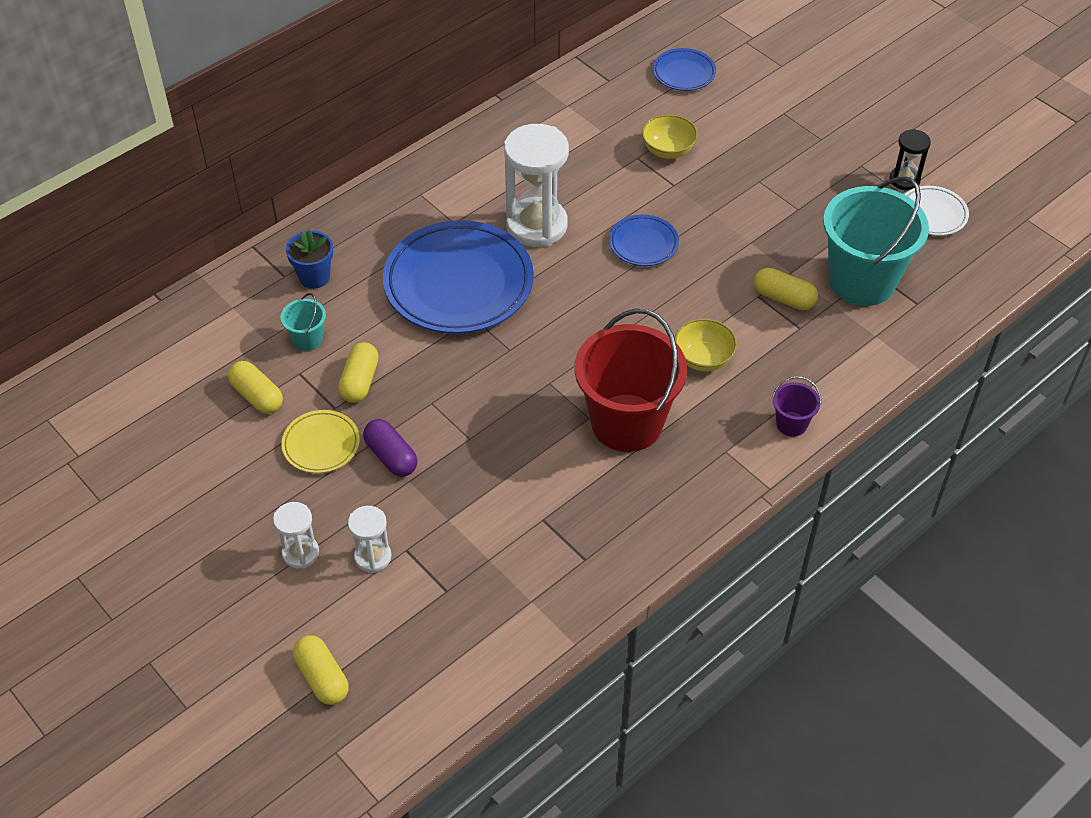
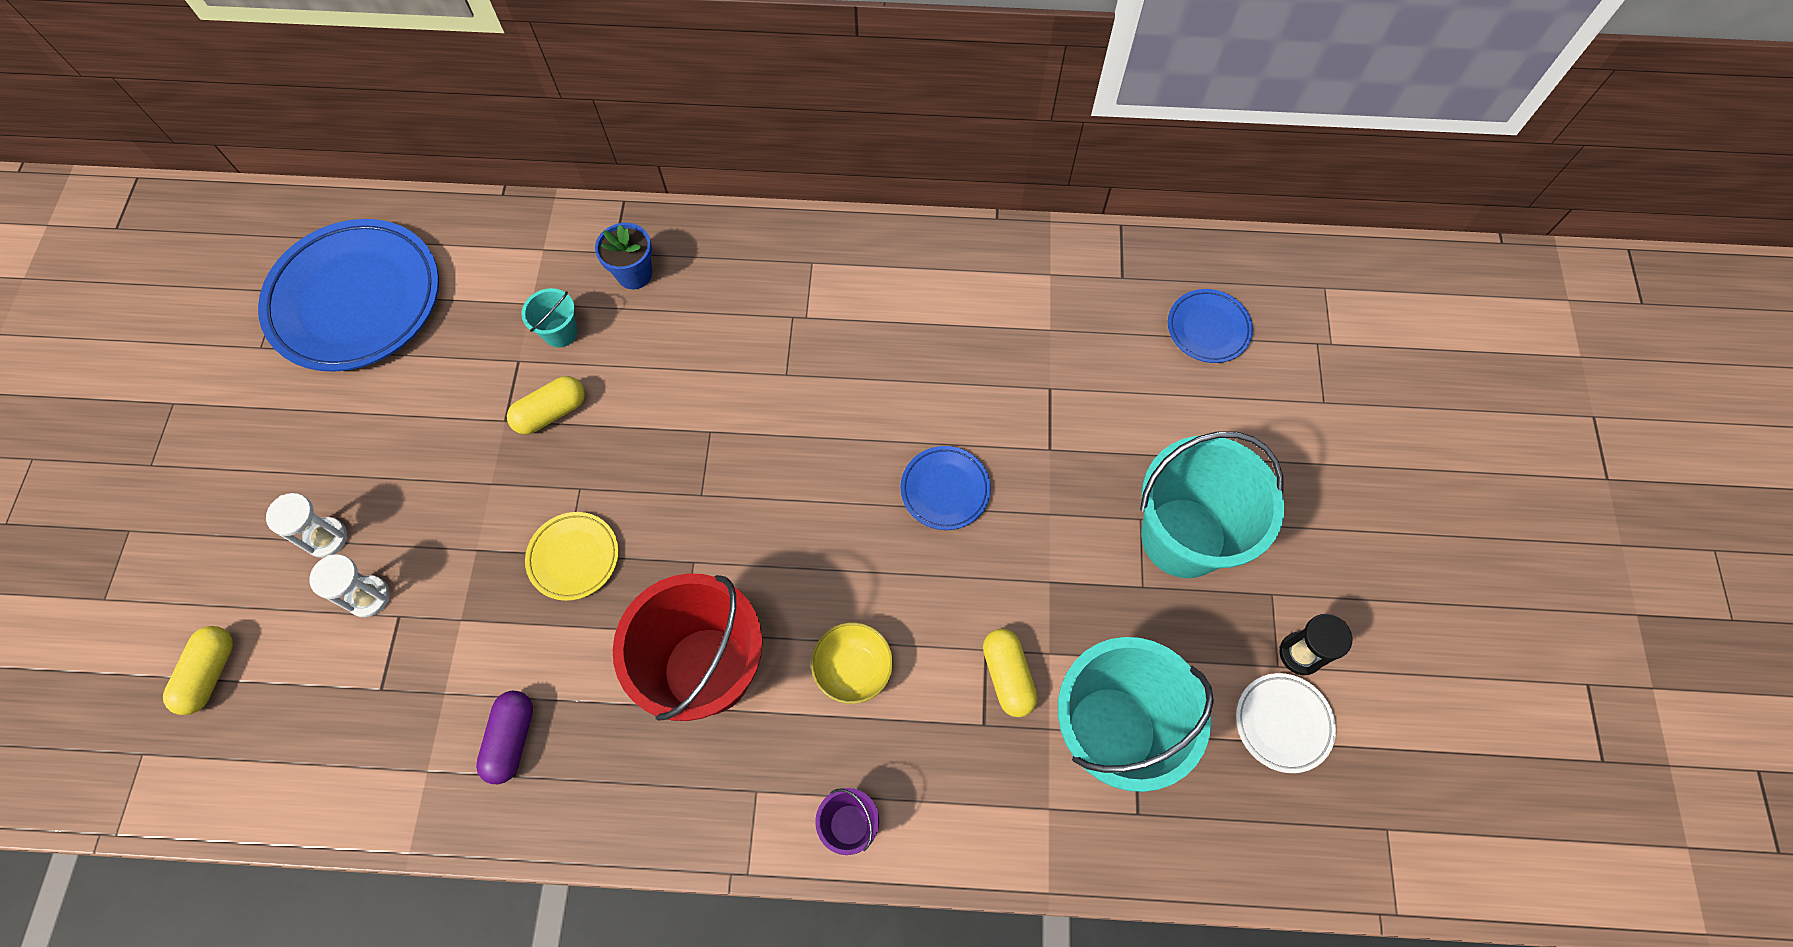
camera: 45 degrees right, 15 degrees up
yellow capsule [228,361,283,414] -> none
yellow plate [281,410,360,473] -> yellow plate moved to [525,512,619,601]
purple capsule [363,419,418,477] -> purple capsule moved to [476,691,533,784]
blue plate [383,220,534,334] -> blue plate moved to [258,219,439,372]
white hourglass [504,124,569,247] -> none
yellow bowl [642,114,698,159] -> none
none -> turquoise bucket [1140,431,1284,578]

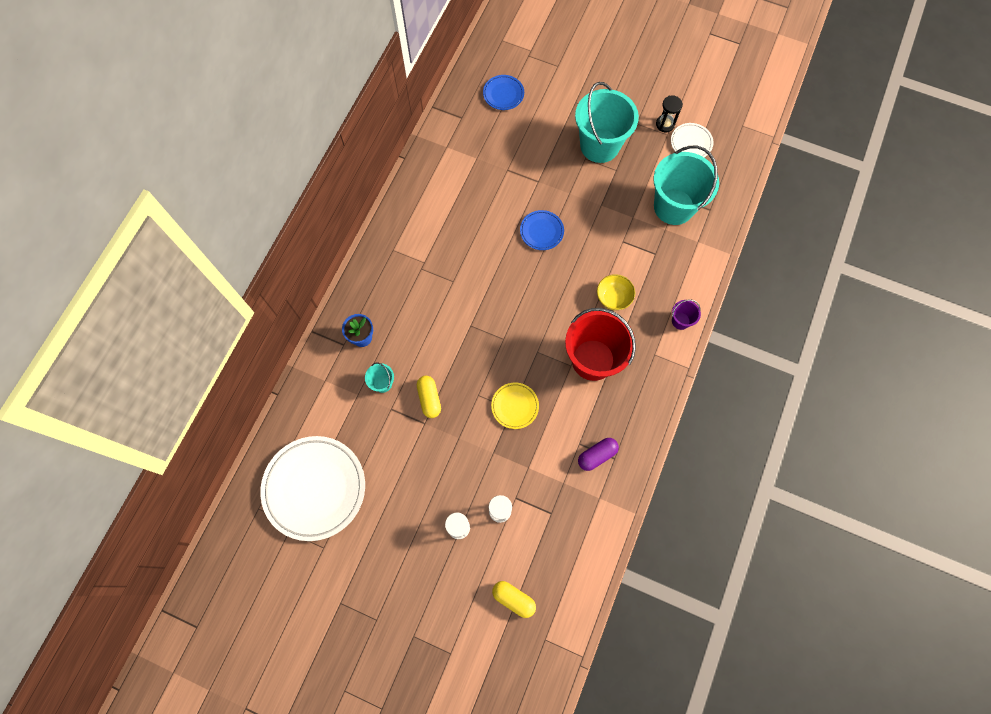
camera: 70 degrees left, 5 degrees up
blue plate [258,219,439,372] -> white plate [260,436,365,541]
purple capsule [476,691,533,784] -> purple capsule turned 60 degrees counterclockwise [578,438,619,471]
yellow capsule [983,629,1038,717] -> none

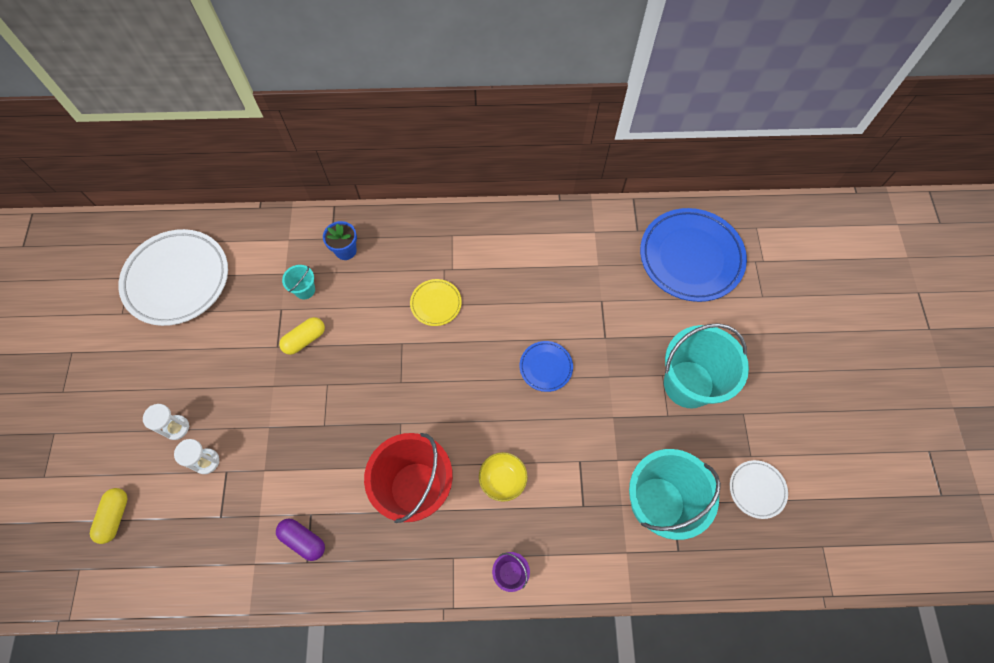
camera: 65 degrees right, 5 degrees down
blue plate [483,75,524,110] -> blue plate [640,208,747,302], size x2.10
yellow plate [491,383,539,429] -> yellow plate moved to [410,279,462,326]
black hourglass [656,95,683,132] -> none

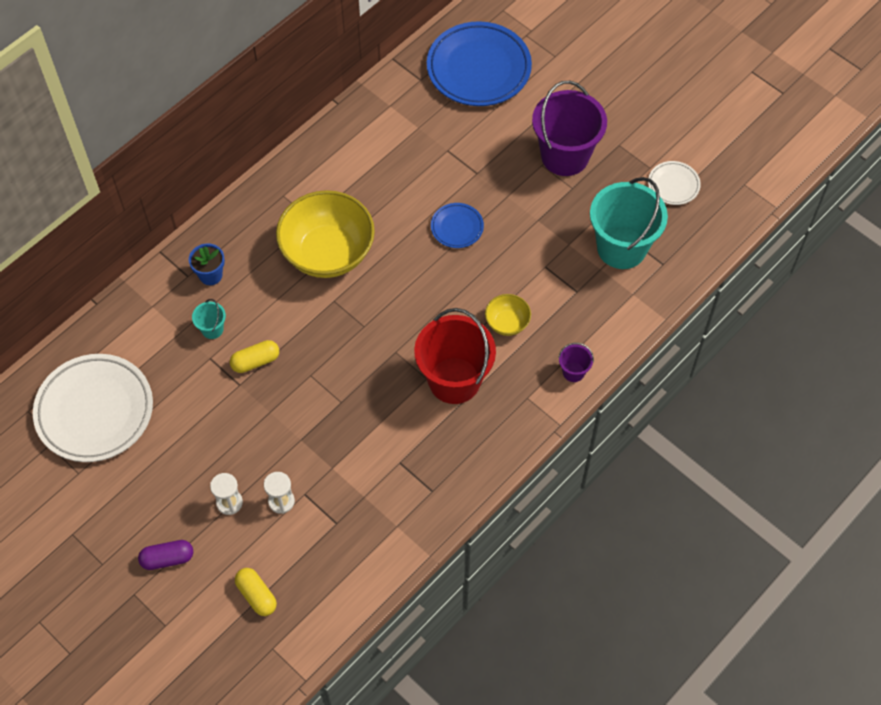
camera: 45 degrees left, 5 degrees down
purple capsule [276,519,325,561] -> purple capsule moved to [138,540,193,570]
yellow capsule [279,317,325,355] -> yellow capsule turned 60 degrees clockwise [230,340,279,373]
yellow plate [410,279,462,326] -> yellow bowl [276,190,375,278]
turquoise bucket [664,323,749,408] -> purple bucket [532,81,607,176]

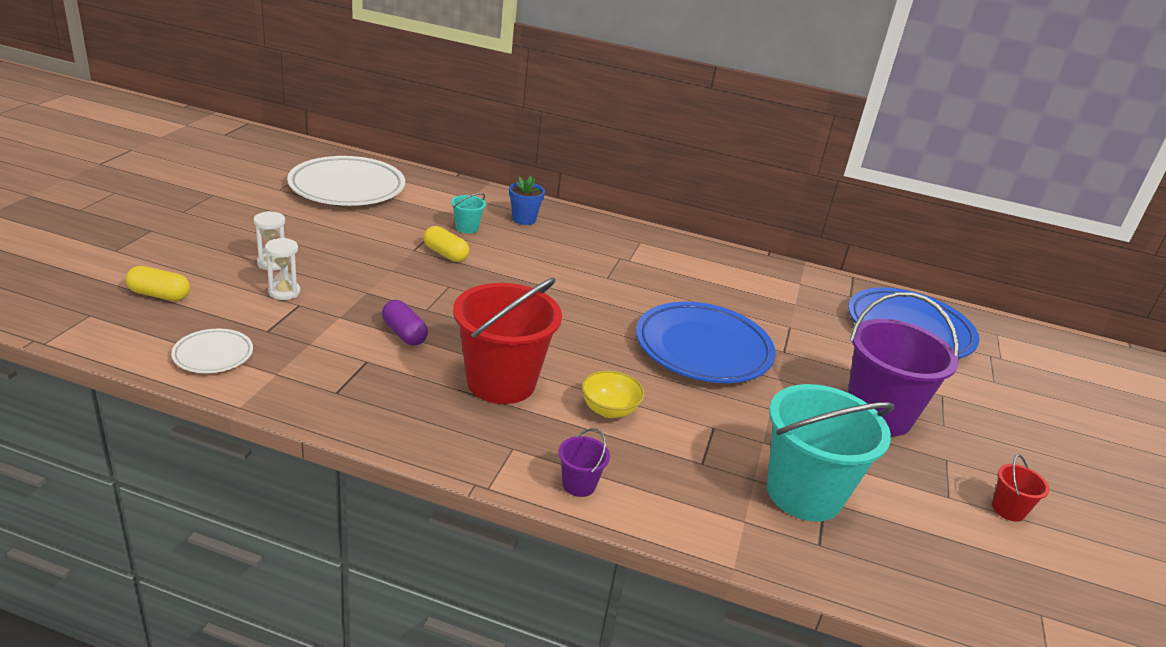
camera: 60 degrees right, 30 degrees down
purple capsule [138,540,193,570] -> purple capsule moved to [382,300,428,346]
yellow capsule [235,568,277,616] -> yellow capsule turned 75 degrees clockwise [126,266,190,301]
yellow bowl [276,190,375,278] -> none
blue plate [431,203,484,248] -> blue plate [636,302,775,383], size x2.10
white plate [648,161,701,205] -> white plate moved to [171,329,253,373]
none -> red bucket [992,454,1050,522]

